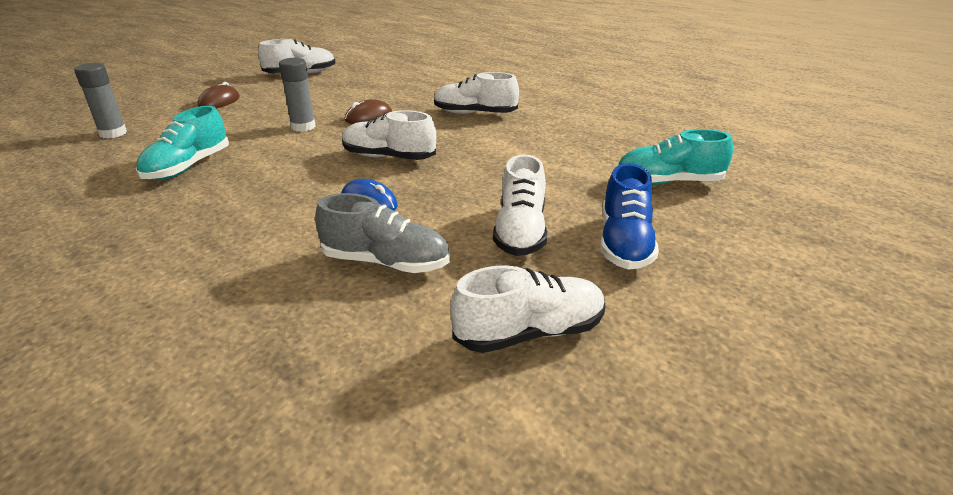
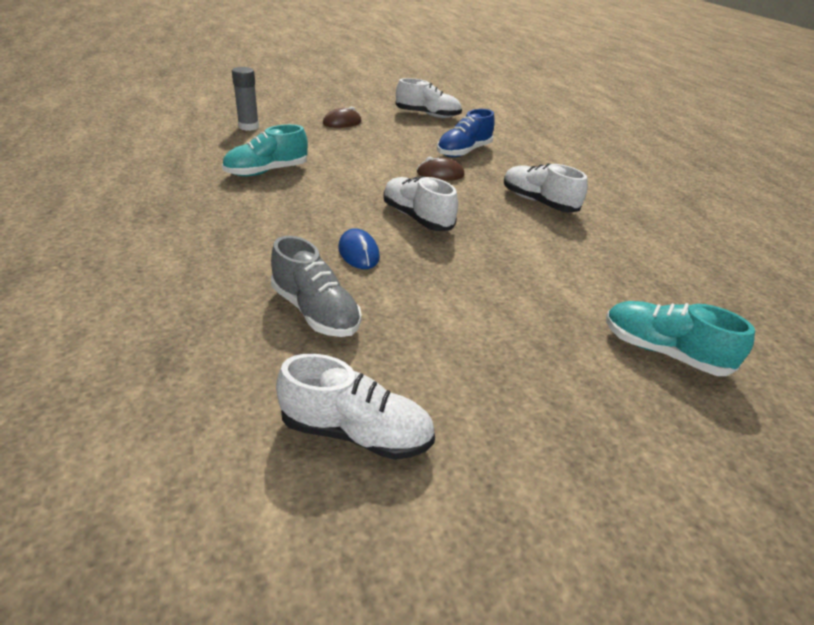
camera: 30 degrees right, 5 degrees up
grey glue stick [279,58,316,132] -> none
white shoe [493,154,547,256] -> none
blue shoe [600,163,659,270] -> blue shoe moved to [437,109,495,157]

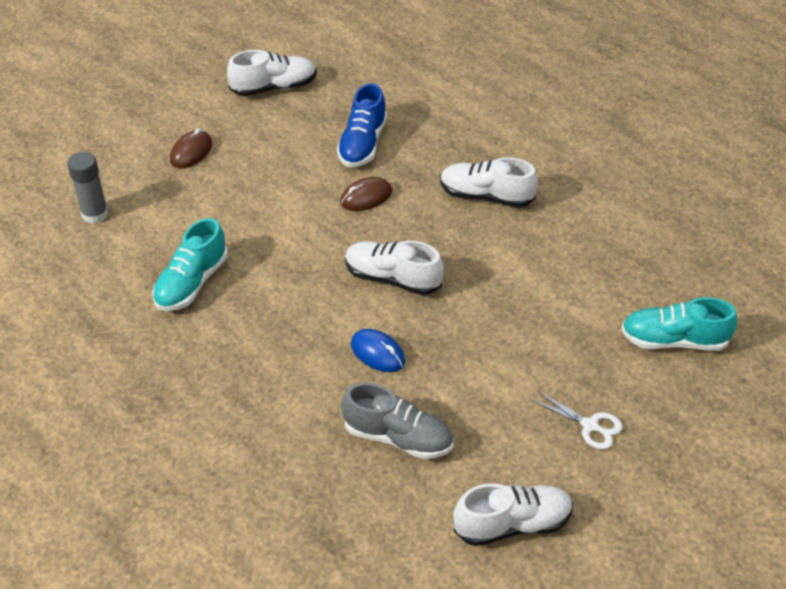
camera: 25 degrees left, 10 degrees up
none -> white scissors [531,391,623,450]

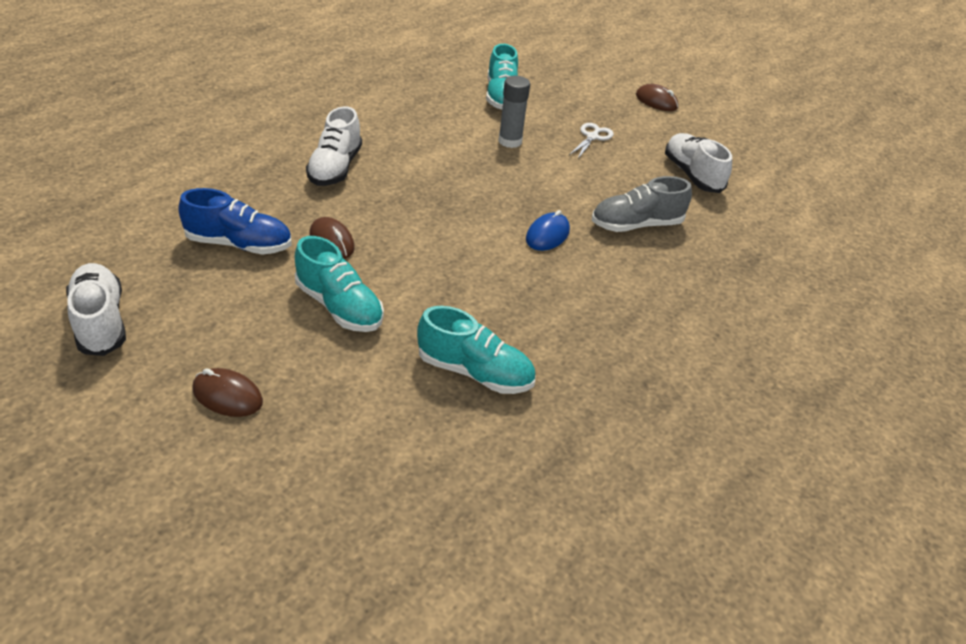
camera: 100 degrees left, 5 degrees down
grey glue stick [67,152,108,224] -> grey glue stick moved to [498,76,530,148]
grey shoe [341,383,453,459] -> grey shoe turned 120 degrees counterclockwise [592,176,692,232]
white shoe [345,241,444,295] -> none
none -> turquoise shoe [295,236,384,332]
none -> brown mouse [636,84,678,111]

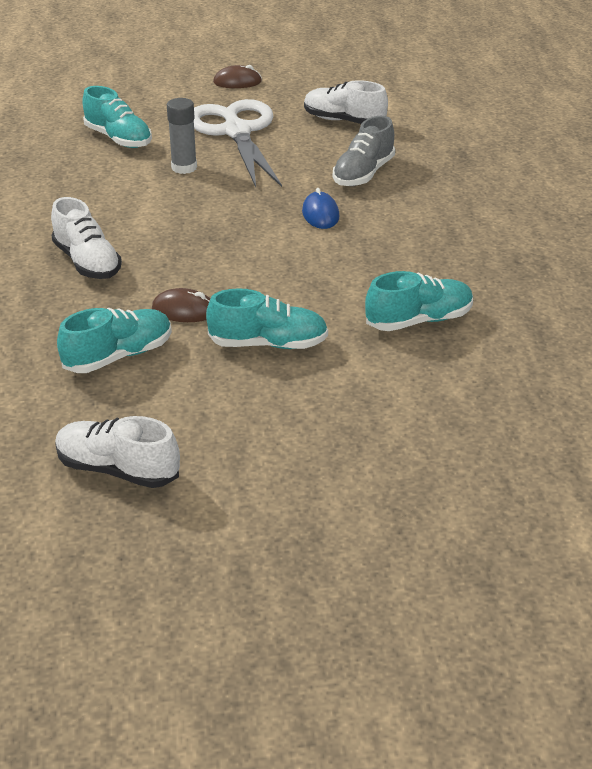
camera: 40 degrees left, 5 degrees down
blue shoe [178,188,291,255] -> turquoise shoe [57,308,172,373]
brown mouse [192,368,263,417] -> none
white scissors [569,123,614,158] -> white scissors [194,99,282,187], size x2.49

